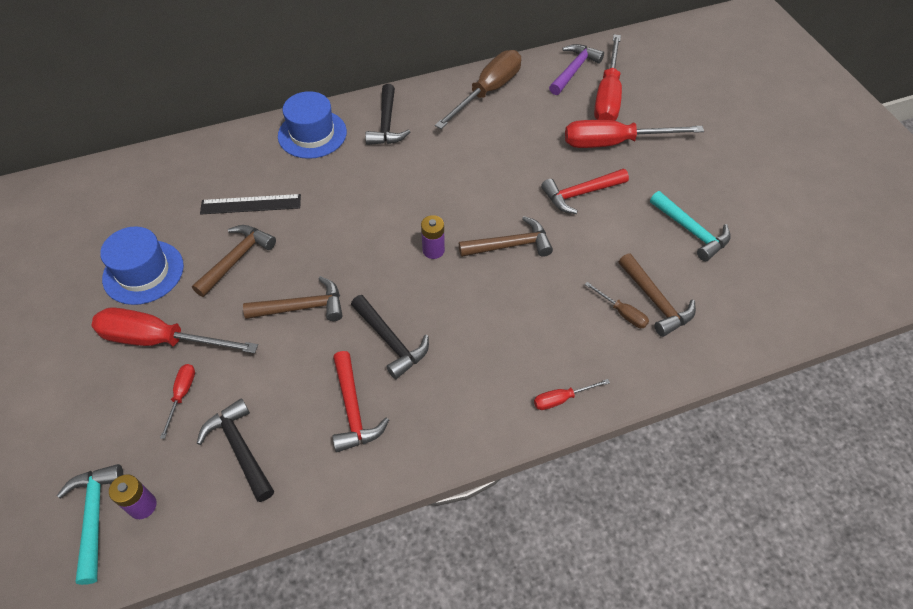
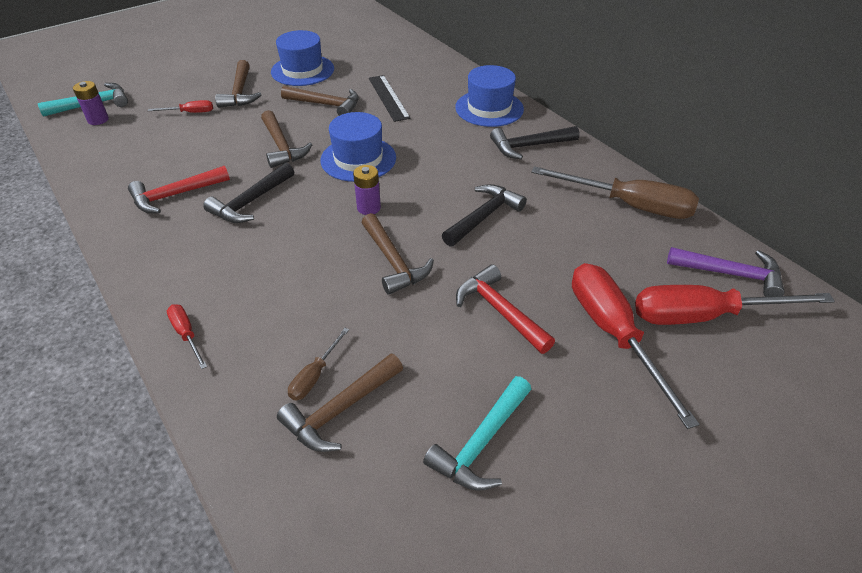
camera: 75 degrees right, 10 degrees down
red screwdriver [91,307,258,353] -> brown hammer [215,60,262,108]
black hammer [197,398,274,502] -> black hammer moved to [442,184,527,247]
none -> blue hat [320,112,396,182]

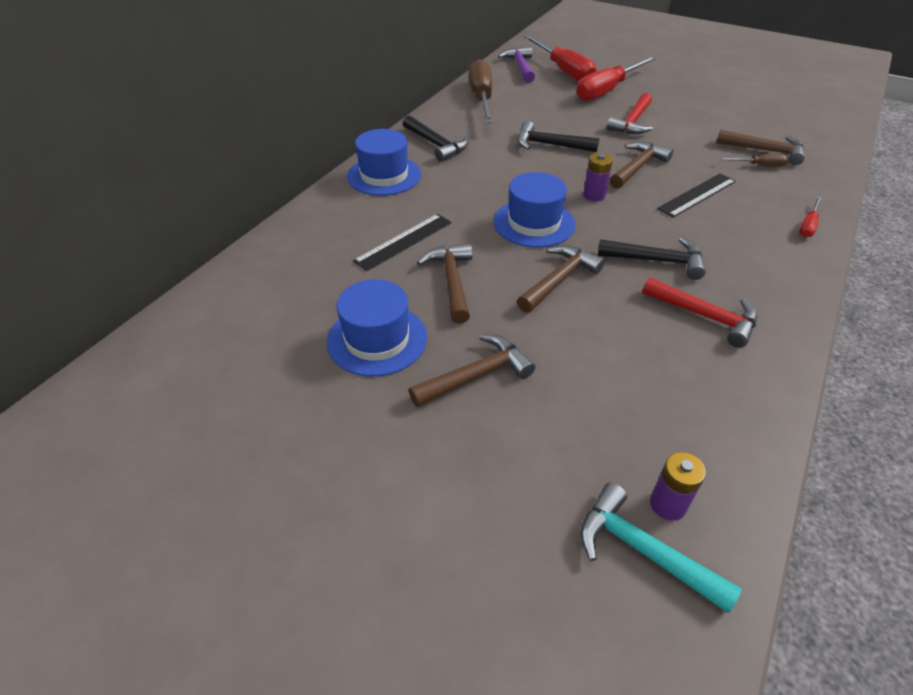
camera: 115 degrees left, 0 degrees up
red screwdriver [148,100,213,113] -> none
turquoise hammer [423,376,531,491] -> none
none -> black ruler [657,173,736,217]

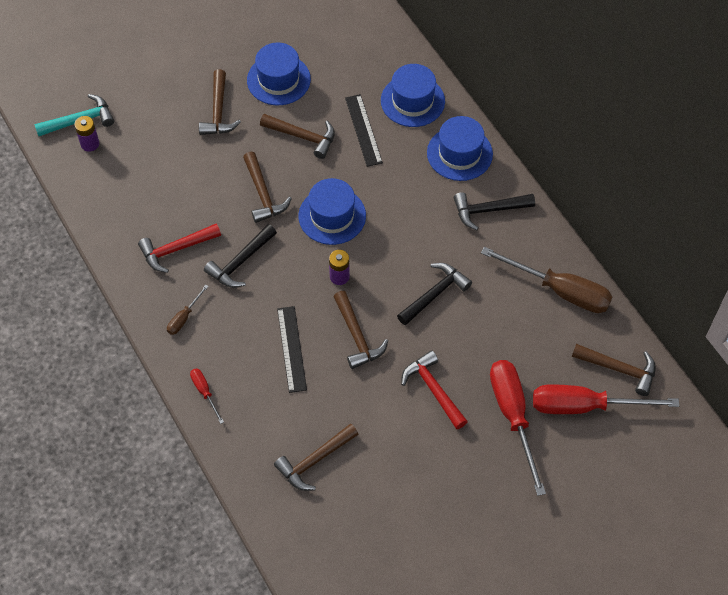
camera: 120 degrees right, 15 degrees up
purple hammer [498,46,535,83] -> brown hammer [572,344,656,396]
brown screwdriver [720,154,788,167] -> brown screwdriver moved to [167,285,209,335]
none -> blue hat [381,64,445,127]

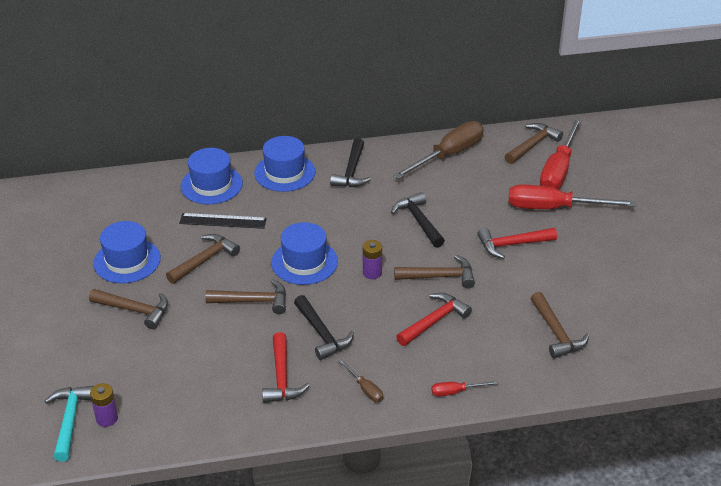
camera: 70 degrees left, 20 degrees down
black ruler [277,306,307,393] -> red hammer [396,293,472,346]

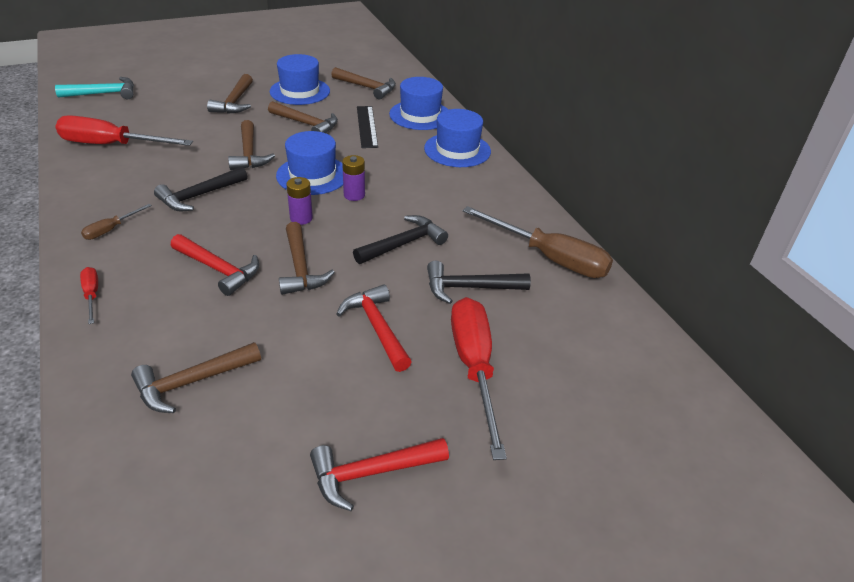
camera: 75 degrees right, 0 degrees up
purple battery [90,383,118,427] -> purple battery moved to [342,155,365,201]
red hammer [262,332,310,403] -> red hammer moved to [310,438,449,511]
black hammer [330,138,371,187] -> black hammer moved to [427,261,531,304]
brown hammer [505,123,563,164] -> brown hammer moved to [331,67,396,100]
red screwdriver [540,118,582,189] -> red screwdriver moved to [55,115,193,146]

